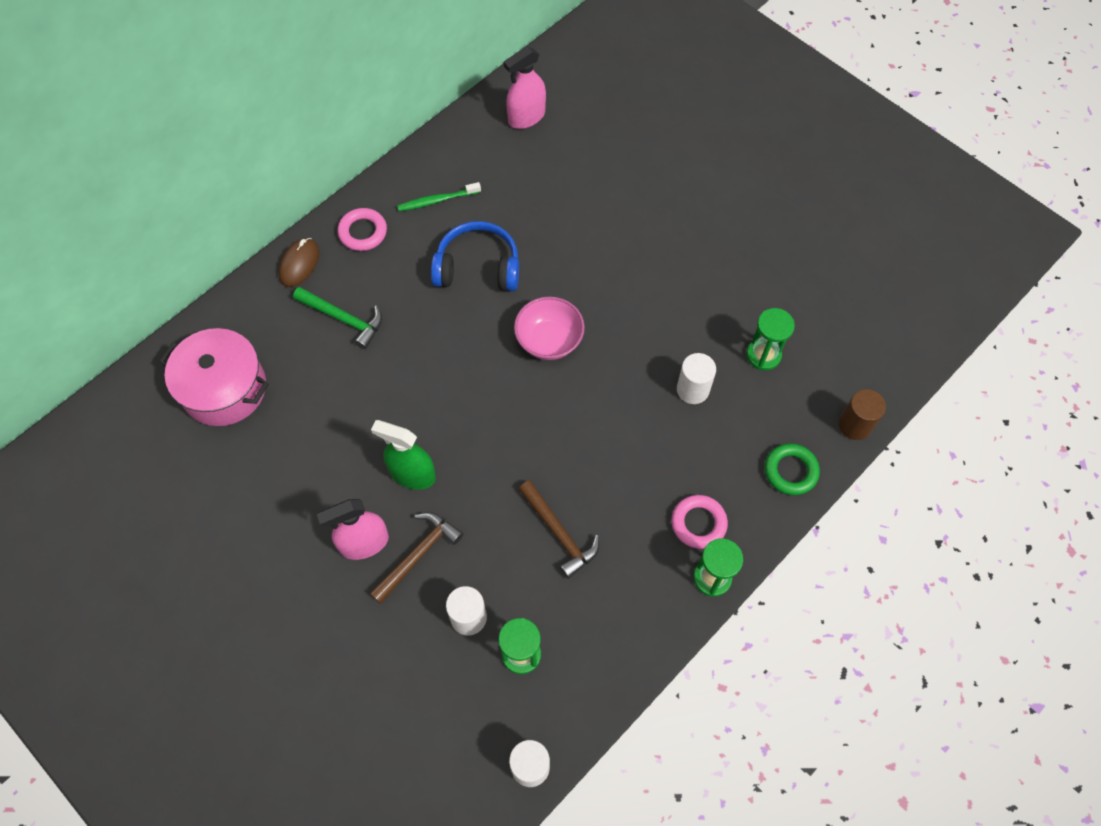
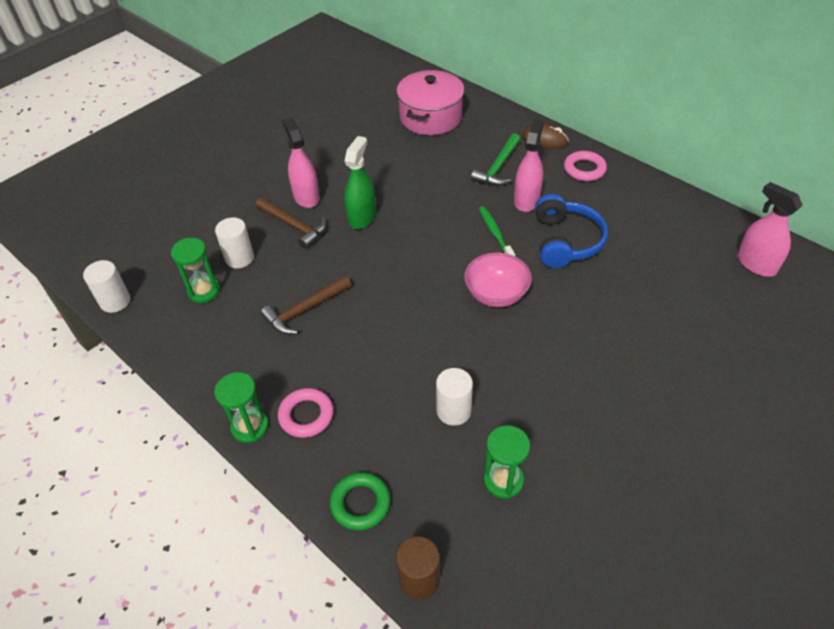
camera: 90 degrees right, 15 degrees down
green toothbrush [397,182,481,211] -> green toothbrush moved to [479,206,515,256]
none -> pink spray bottle [514,119,544,212]

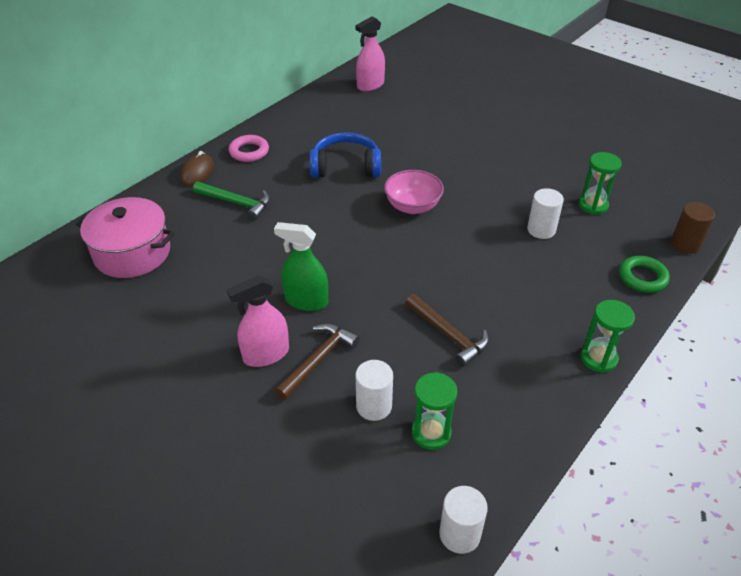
camera: 95 degrees left, 5 degrees down
pink ring [278,388,334,438] -> none
green toothbrush [479,206,515,256] -> none
pink spray bottle [514,119,544,212] -> none

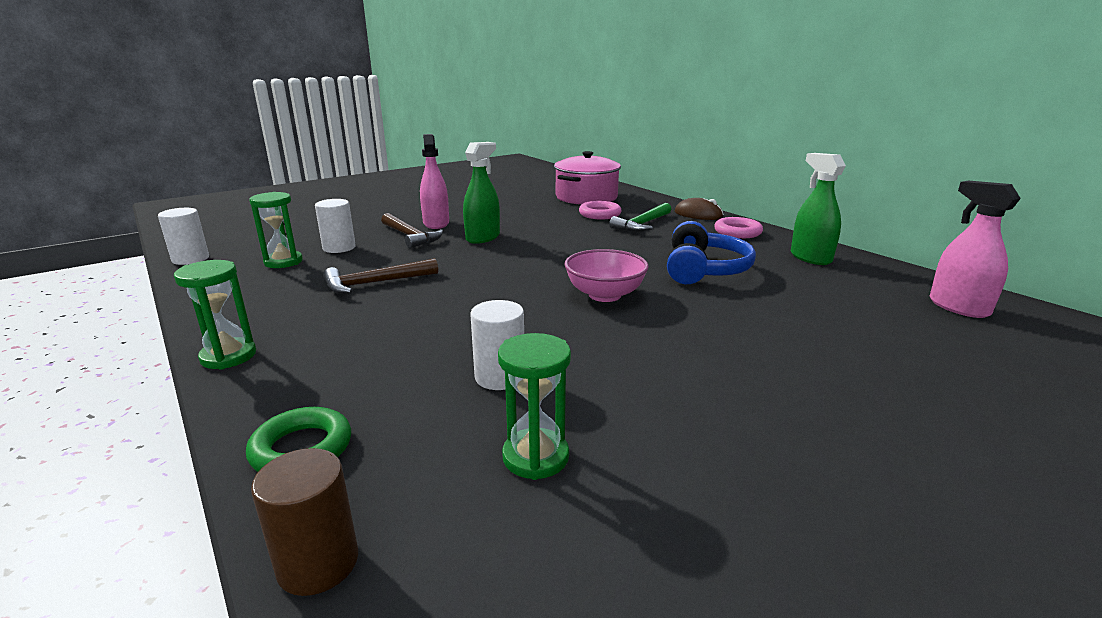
camera: 105 degrees right, 20 degrees down
none -> pink ring [579,201,622,219]
none -> green spray bottle [791,153,846,265]

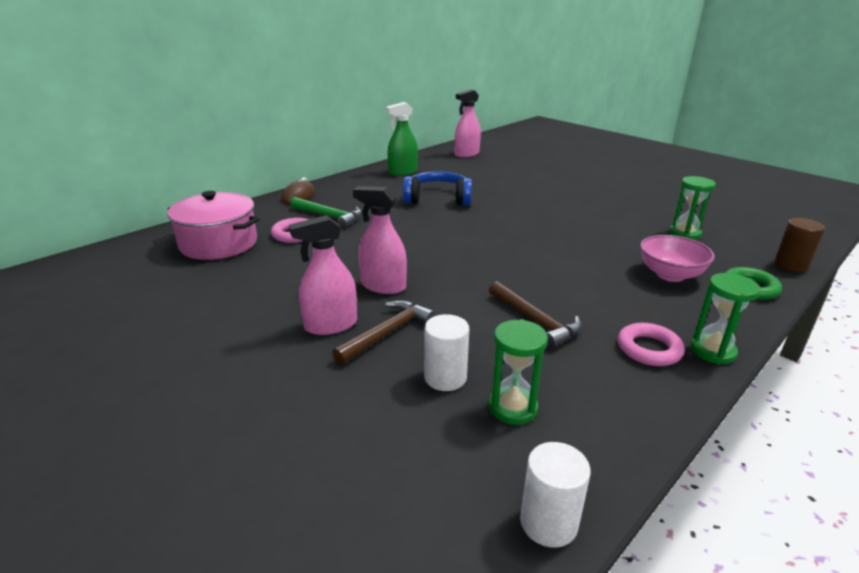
camera: 100 degrees left, 5 degrees up
green spray bottle [463,142,500,244] -> pink spray bottle [353,186,407,294]
white cylinder [470,300,524,390] -> none
pink bowl [564,249,649,302] -> pink bowl moved to [640,235,715,282]
pink ring [714,217,763,238] -> pink ring moved to [618,323,685,366]

